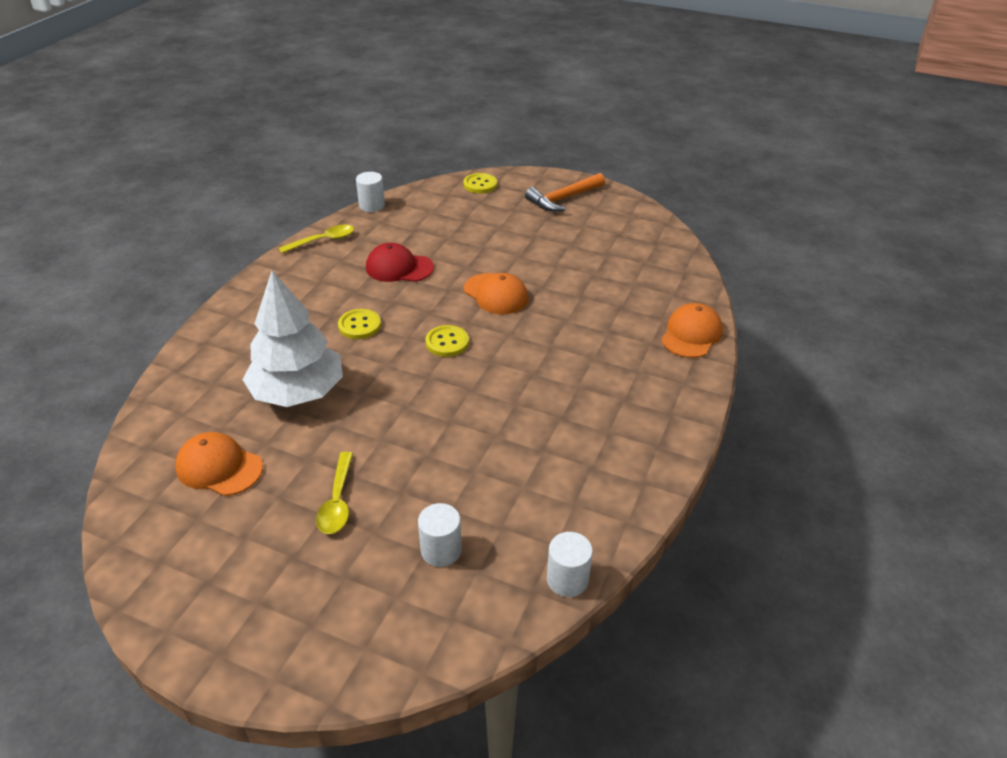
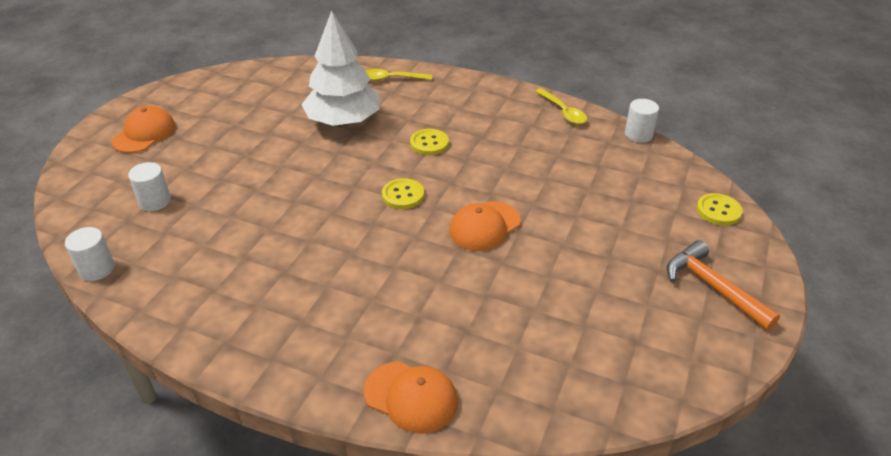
camera: 90 degrees right, 0 degrees up
orange cap [175,432,263,496] -> orange cap moved to [111,106,176,153]
yellow spoon [316,452,353,534] -> yellow spoon moved to [365,68,432,81]
red cap [366,243,434,282] -> none

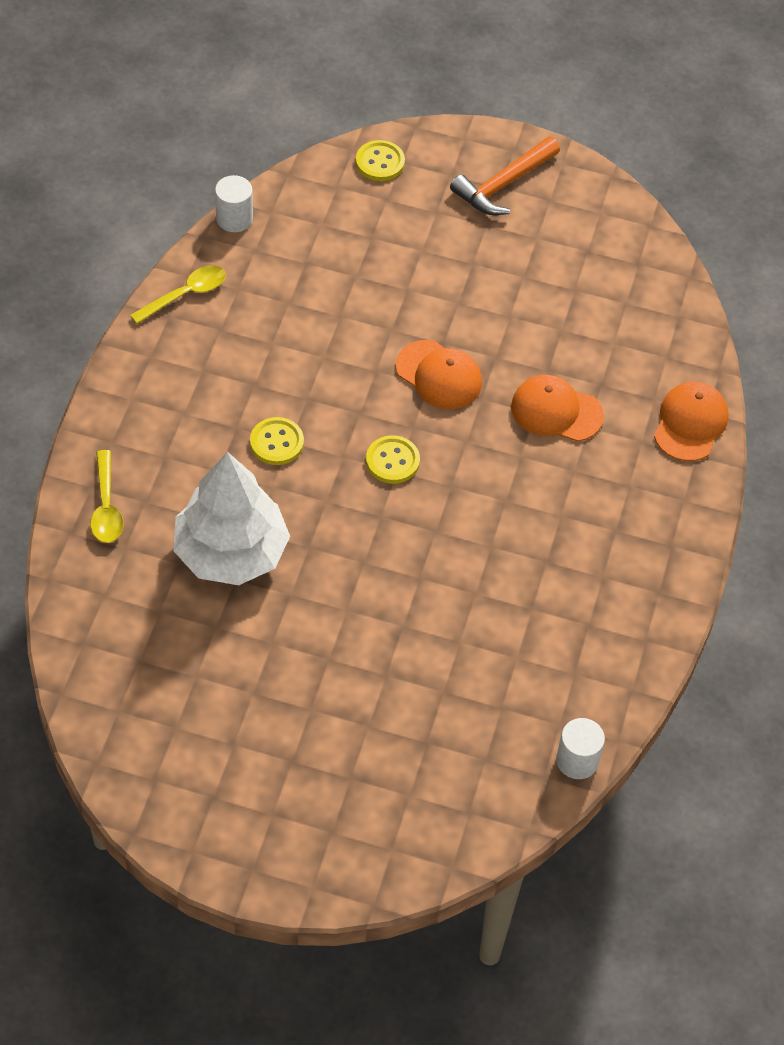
camera: 100 degrees left, 15 degrees up
orange cap [111,106,176,153] -> orange cap moved to [511,375,604,442]
white cylinder [128,162,171,211] -> none

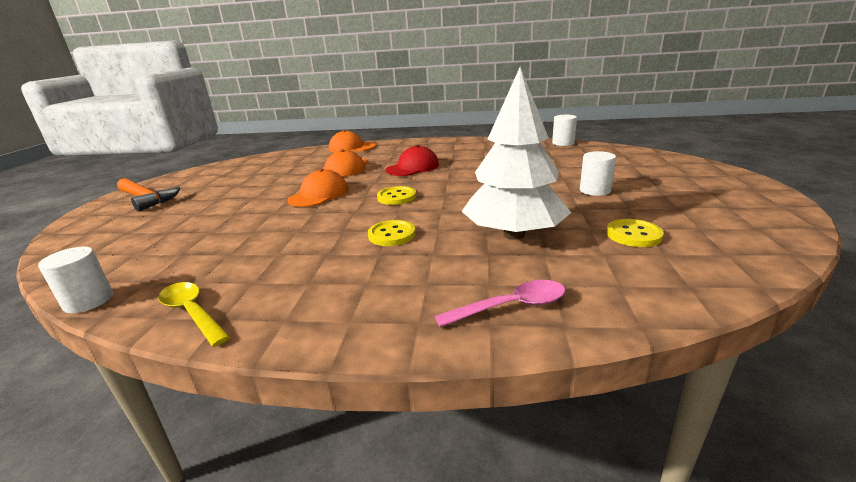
camera: 95 degrees left, 30 degrees down
yellow spoon [90,450,124,543] -> pink spoon [435,280,565,327]
yellow button [356,140,405,181] -> yellow button moved to [606,219,664,247]
none -> red cap [385,145,439,176]
none -> white cylinder [580,151,616,196]

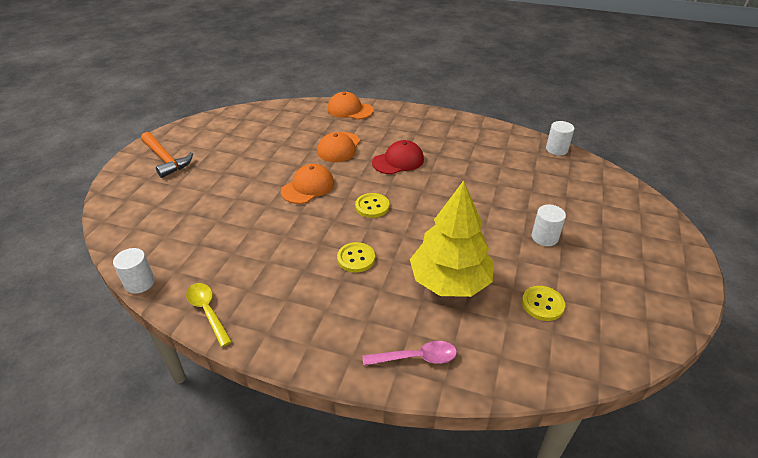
camera: 10 degrees right, 15 degrees up
white tree [461,67,571,240] -> yellow tree [410,180,494,297]

